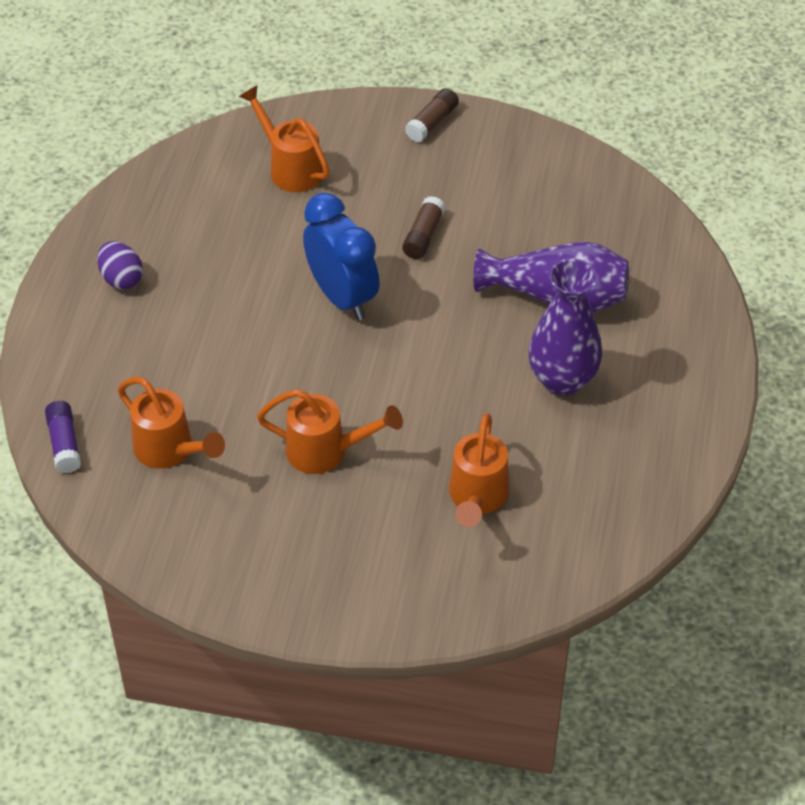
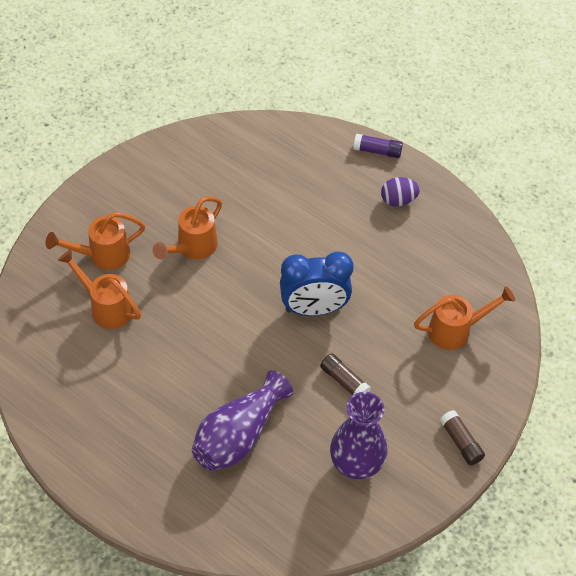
camera: 115 degrees right, 5 degrees up
purple glue stick [45,401,81,473] -> purple glue stick moved to [353,134,403,158]
orange watering can [118,377,225,469] -> orange watering can moved to [46,212,145,270]
purple vase [529,259,602,396] -> purple vase moved to [330,392,387,480]

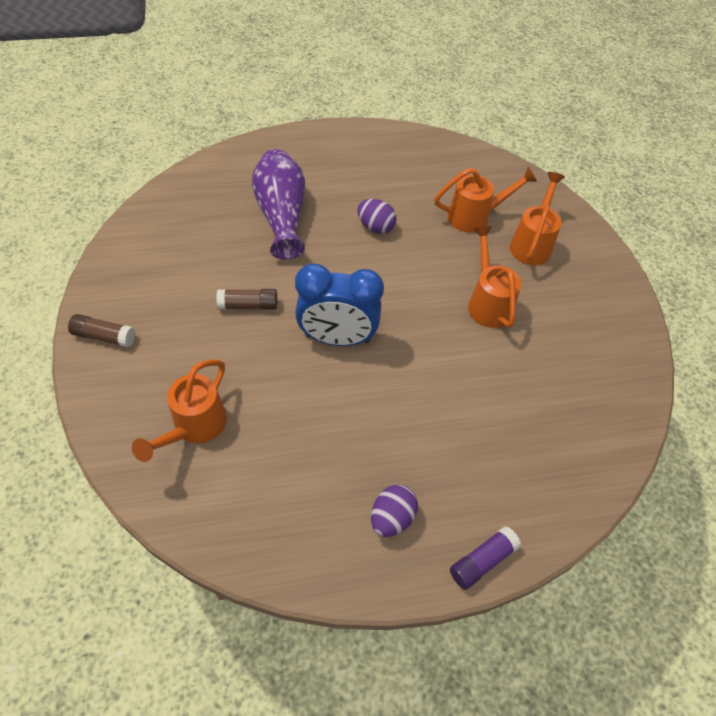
camera: 130 degrees right, 0 degrees up
blue clock [280,251,354,316] -> blue clock turned 120 degrees counterclockwise [295,263,384,346]
purple vase [330,392,387,480] -> none
none -> purple egg [357,199,397,234]

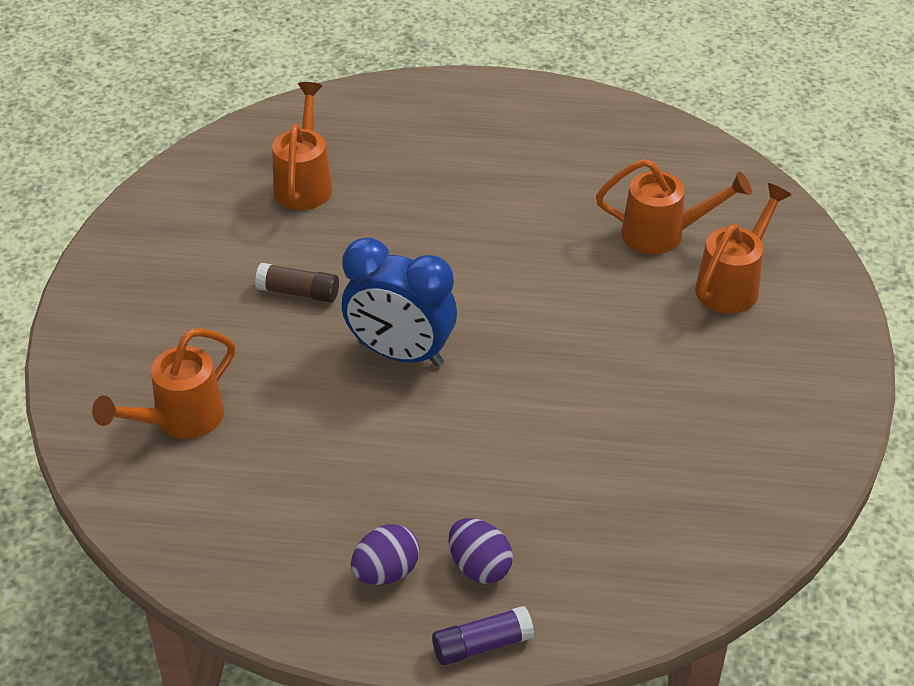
camera: 20 degrees right, 10 degrees down
brown glue stick [68,314,135,347] -> none
purple vase [252,149,305,260] -> none
purple egg [357,199,397,234] -> purple egg moved to [449,518,513,584]
orange watering can [468,226,521,328] -> orange watering can moved to [272,82,332,210]

